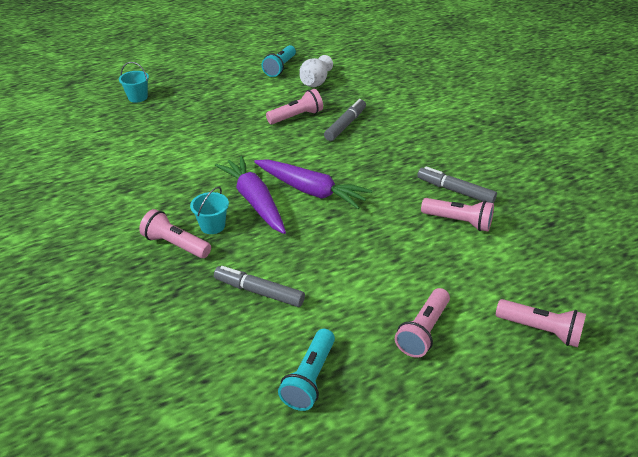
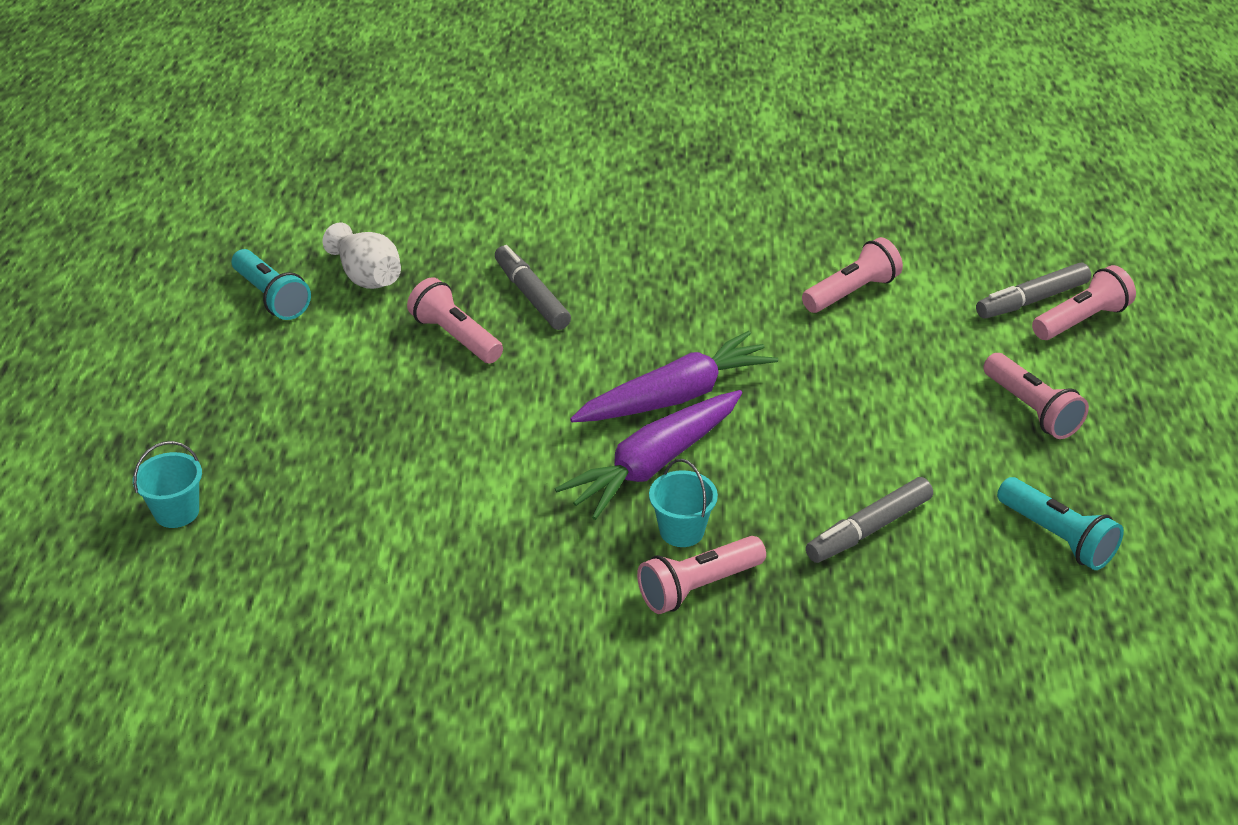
camera: 60 degrees left, 0 degrees up
purple carrot [215,156,286,234] -> purple carrot turned 45 degrees counterclockwise [555,390,742,520]
pink flashlight [266,89,323,124] -> pink flashlight turned 45 degrees counterclockwise [407,277,503,363]
grey marker [417,166,497,203] -> grey marker moved to [976,263,1091,318]

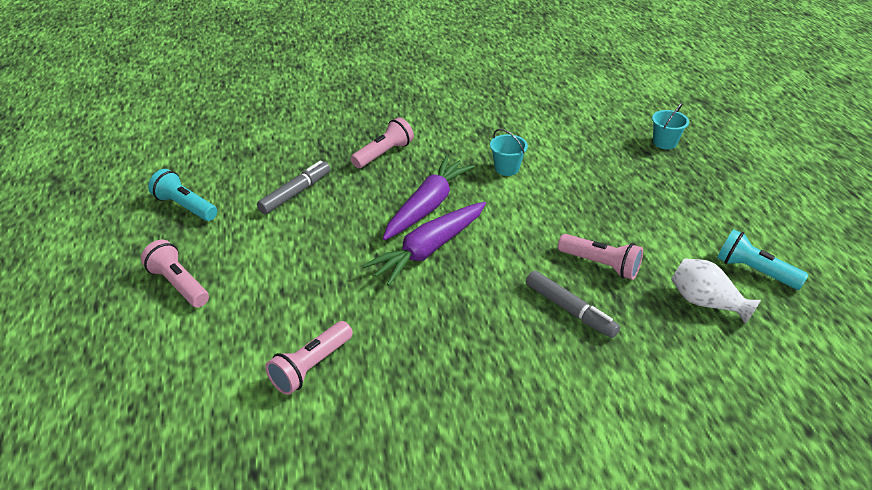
camera: 165 degrees right, 0 degrees up
turquoise bucket [649,459,718,547] -> turquoise bucket moved to [490,129,528,176]
grey marker [976,263,1091,318] -> none
pink flashlight [1032,265,1136,340] -> none

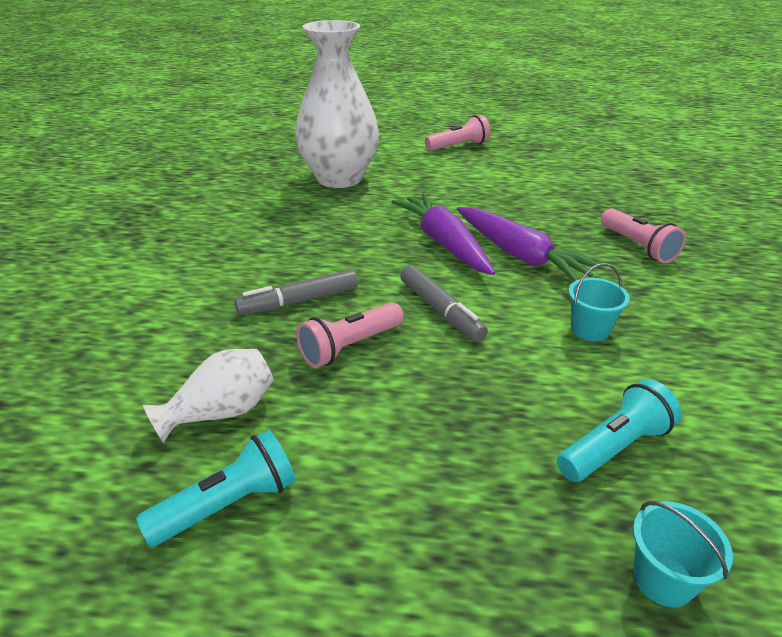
camera: 110 degrees right, 5 degrees down
turquoise flashlight [148,169,217,221] -> turquoise flashlight moved to [557,379,682,482]
grey marker [257,160,330,215] -> grey marker moved to [400,265,488,342]
pink flashlight [265,321,353,395] -> white vase [295,20,379,188]

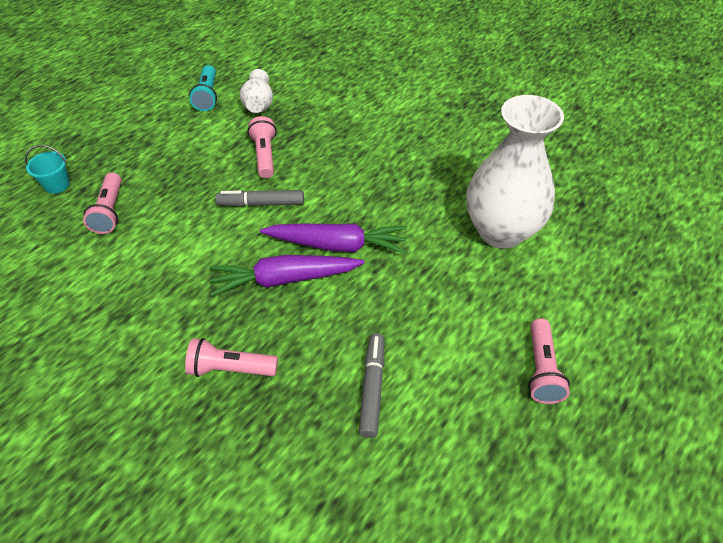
camera: 120 degrees right, 15 degrees up
grey marker [234,269,358,315] -> grey marker moved to [359,333,384,438]
turquoise flashlight [557,379,682,482] -> pink flashlight [83,173,122,234]
turquoise bucket [569,263,630,341] -> none

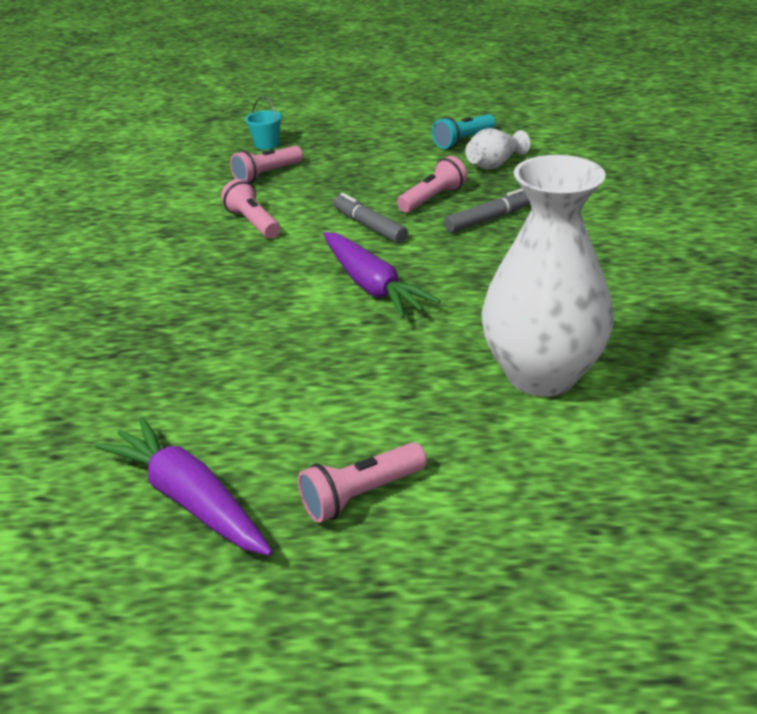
camera: 55 degrees right, 15 degrees down
pink flashlight [185,338,278,377] -> pink flashlight moved to [221,179,280,239]
purple carrot [210,255,364,296] -> purple carrot moved to [95,417,273,556]
grey marker [359,333,384,438] -> grey marker moved to [444,188,530,233]

